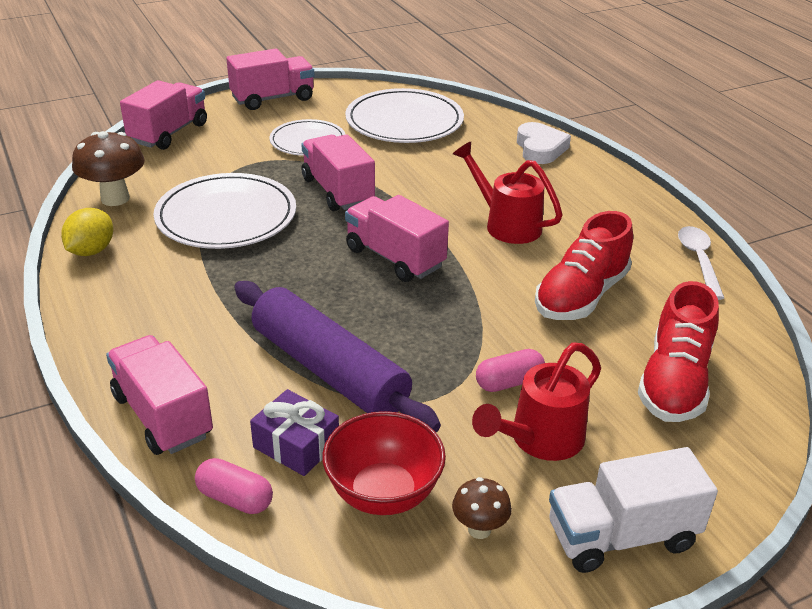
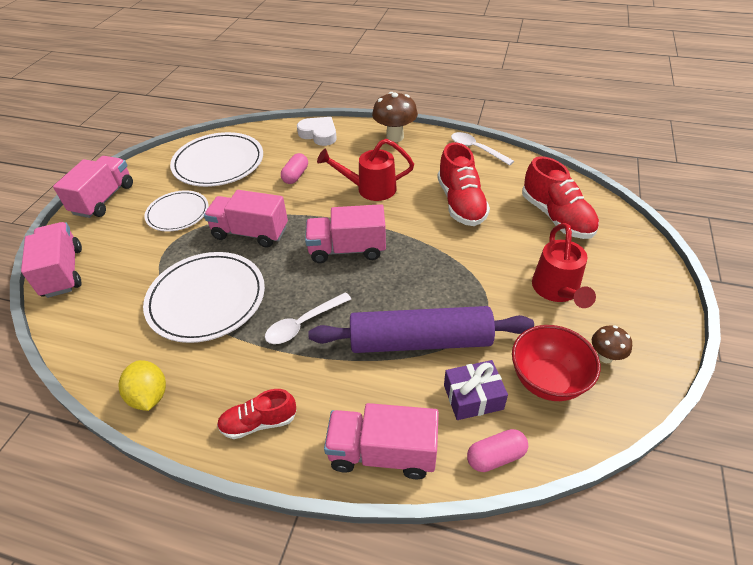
camera: 45 degrees left, 10 degrees up
brown mushroom [72,131,145,206] -> brown mushroom moved to [372,92,418,142]
pink capsule [476,349,545,392] -> pink capsule moved to [281,153,308,184]
white truck [549,447,718,573] -> none
none -> red shoe [217,389,297,439]
none -> white spoon [265,292,351,344]

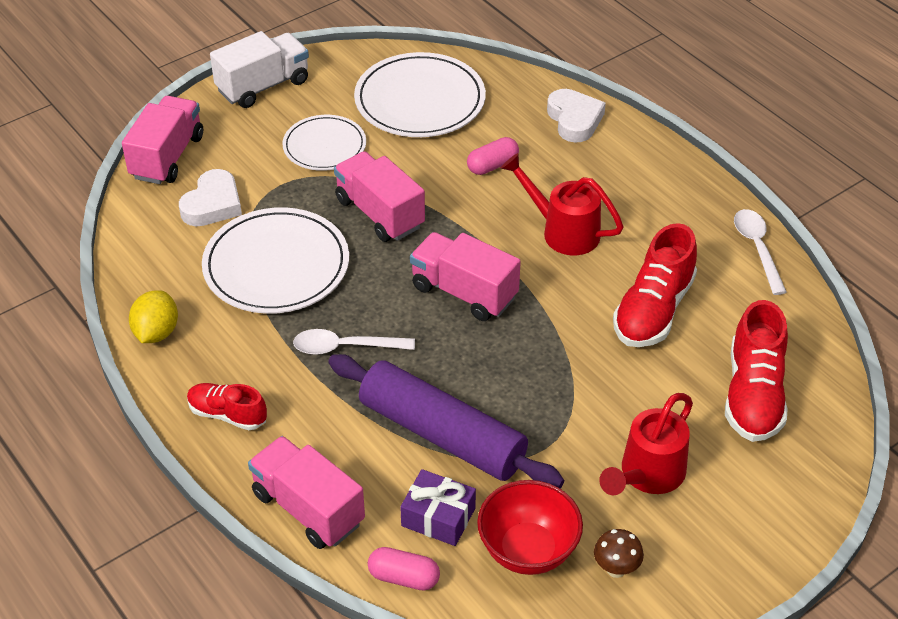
camera: 35 degrees right, 0 degrees up
pink truck [53,156,133,218] -> white truck [210,31,309,108]
brown mushroom [372,92,418,142] -> none
none -> white heart [179,169,242,226]

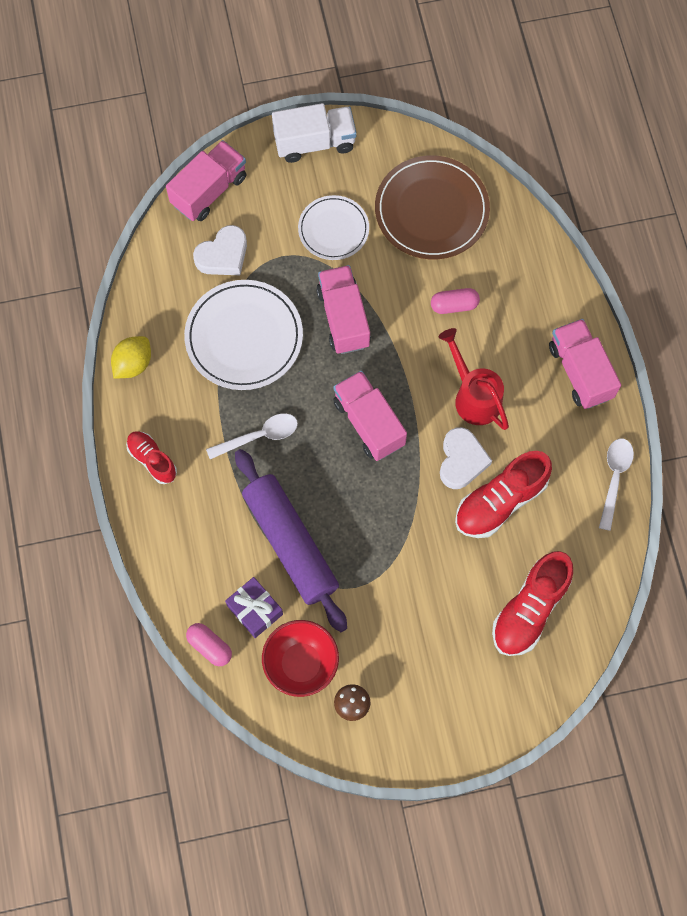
camera: 25 degrees right, 25 degrees up
pink truck [248,436,365,549] -> pink truck moved to [549,319,621,409]
white spoon [293,329,415,355] -> white spoon turned 135 degrees clockwise [206,414,298,459]
white plate [354,52,486,137] -> brown plate [375,155,490,259]
white heart [547,89,606,143] -> white heart moved to [440,427,492,489]
red watering can [599,393,693,495] -> none

